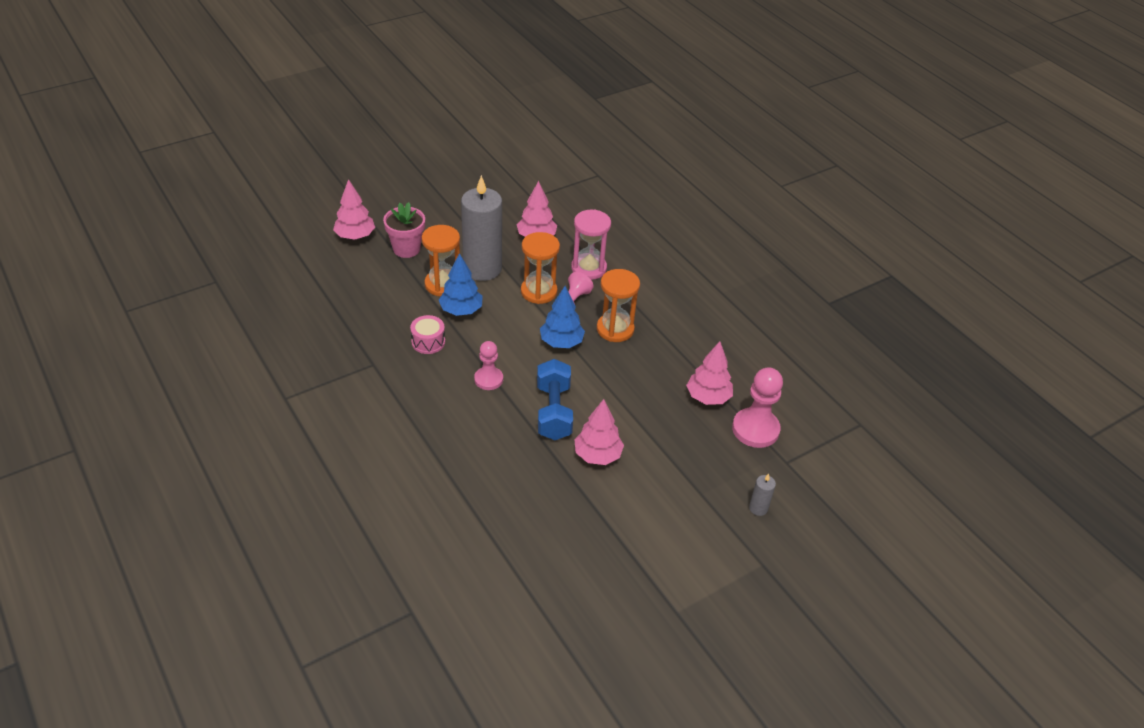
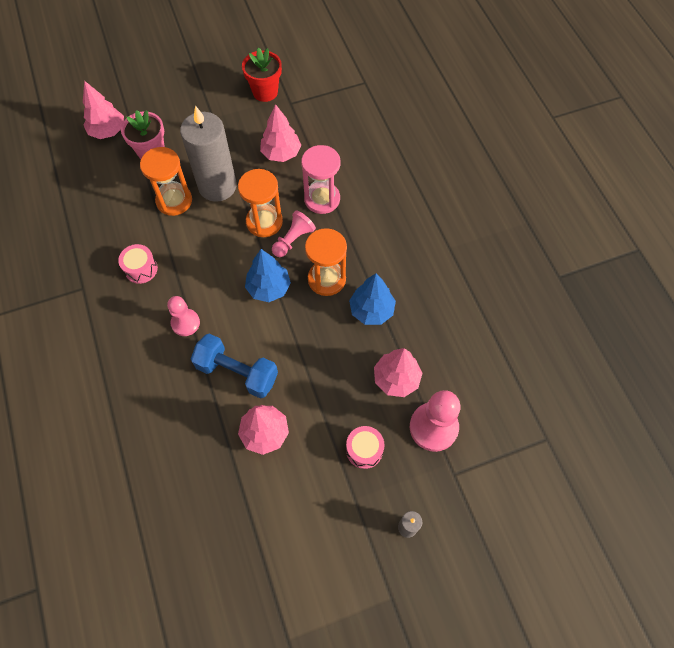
camera: 15 degrees right, 20 degrees up
blue tree [439,253,483,316] -> blue tree moved to [349,273,396,325]
blue dumbbell [537,359,573,440] -> blue dumbbell turned 75 degrees counterclockwise [191,334,278,399]
none -> red flower pot [242,47,282,102]
none -> pink drum [346,426,385,469]

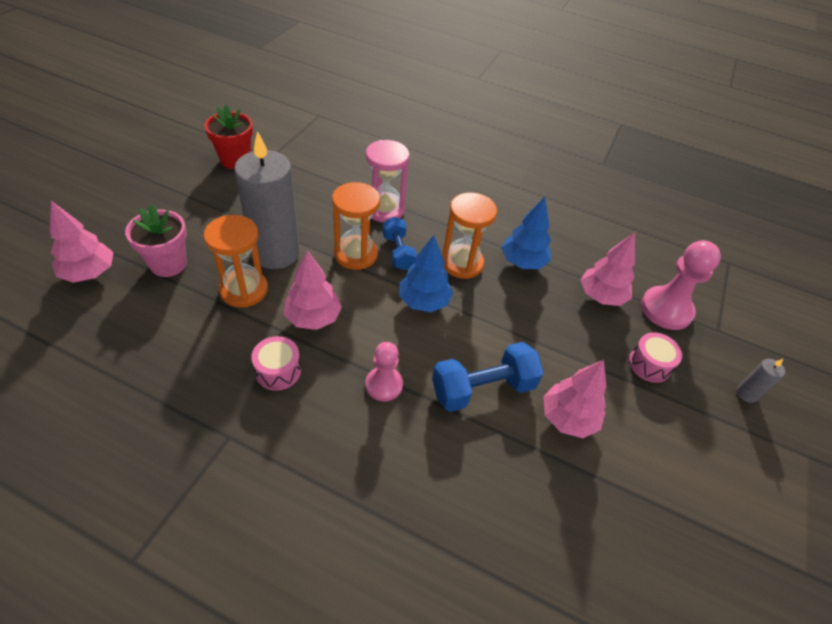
camera: 50 degrees left, 15 degrees down
pink tree [260,104,301,162] -> pink tree moved to [284,250,342,330]
pink pawn [272,210,316,257] -> blue dumbbell [382,217,417,270]

